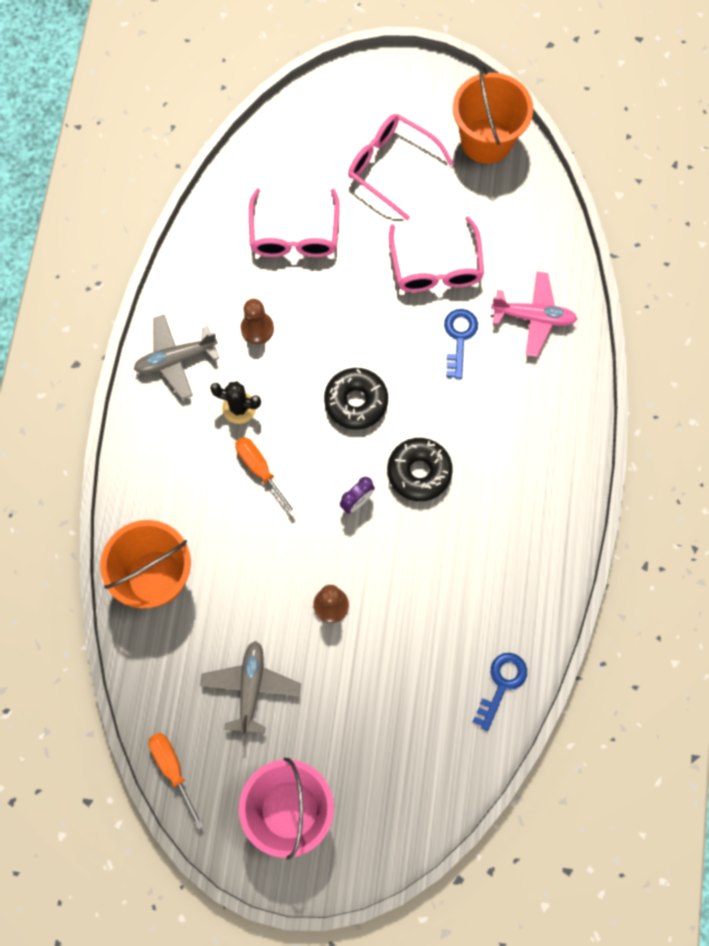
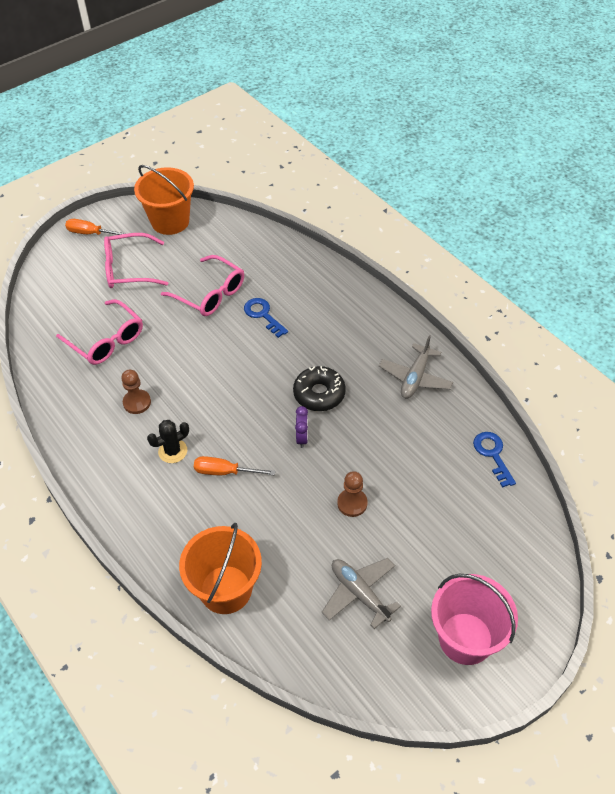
camera: 45 degrees left, 20 degrees down
grey plane [134,315,219,400] -> grey plane moved to [379,335,453,399]
orange screwdriver [149,733,204,829] -> orange screwdriver moved to [65,219,128,235]
black donut [324,368,388,430] -> none
pink plane [491,271,577,357] -> none

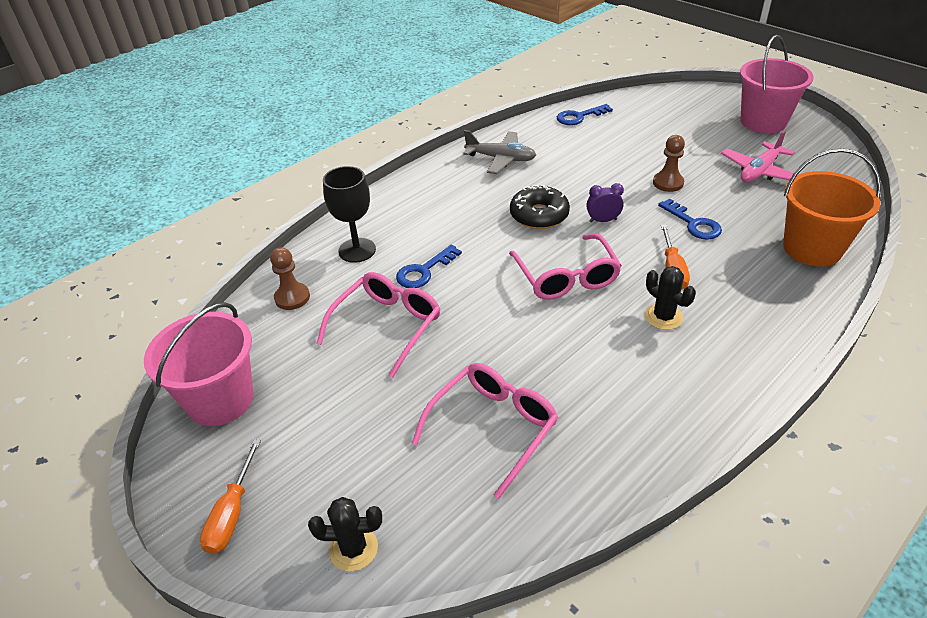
camera: 95 degrees left, 10 degrees down
pink glasses [104,233,168,288] -> pink glasses moved to [509,234,622,300]
brown pawn [121,370,151,414] -> brown pawn moved to [270,247,310,310]
orange bucket [134,165,194,235] -> pink bucket [144,302,253,426]
grey plane [322,558,401,629] -> pink plane [721,130,795,182]
none -> black cactus [308,497,382,571]
none -> black goblet [323,166,376,263]
none -> blue key [658,199,722,240]

